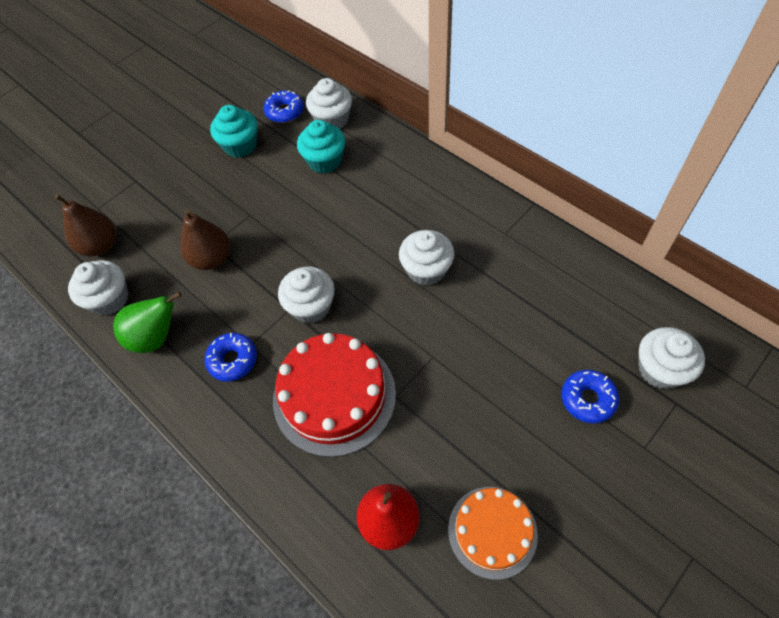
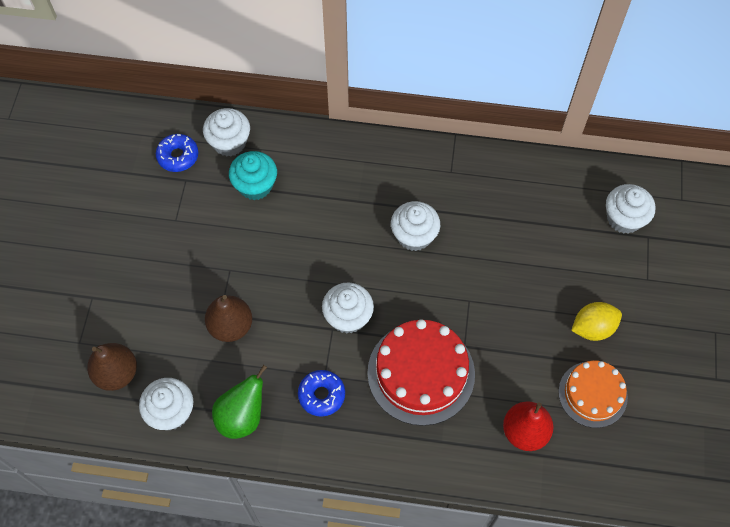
camera: 40 degrees left, 5 degrees up
turquoise cupcake [210,105,258,158] -> none
blue donut [562,370,620,424] -> none
none -> yellow lemon [571,302,622,341]

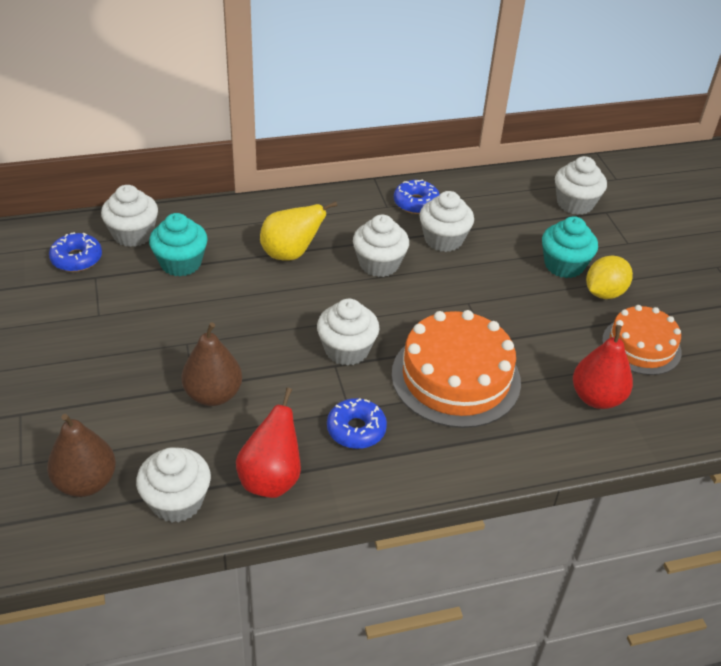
camera: 25 degrees left, 20 degrees down
green pear [212,365,267,439] -> red pear [236,388,301,498]
red cake [367,319,475,426] -> orange cake [392,310,521,428]
none -> yellow pear [260,201,337,261]
none -> blue donut [394,179,440,214]
none -> white cupcake [420,191,474,252]
none -> turquoise cupcake [542,216,598,278]

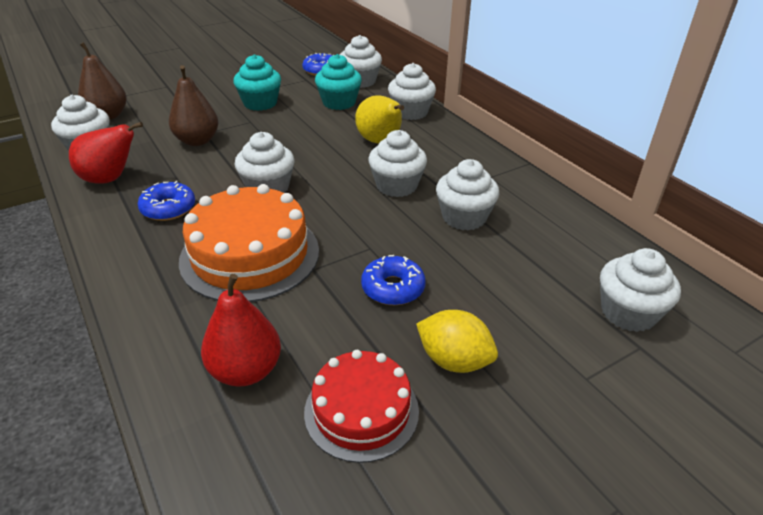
camera: 75 degrees right, 5 degrees down
blue donut [394,179,440,214] -> blue donut moved to [361,255,426,305]
turquoise cupcake [542,216,598,278] -> turquoise cupcake moved to [233,54,281,111]
orange cake [602,305,682,375] -> red cake [304,350,419,463]
none -> white cupcake [388,63,436,120]

